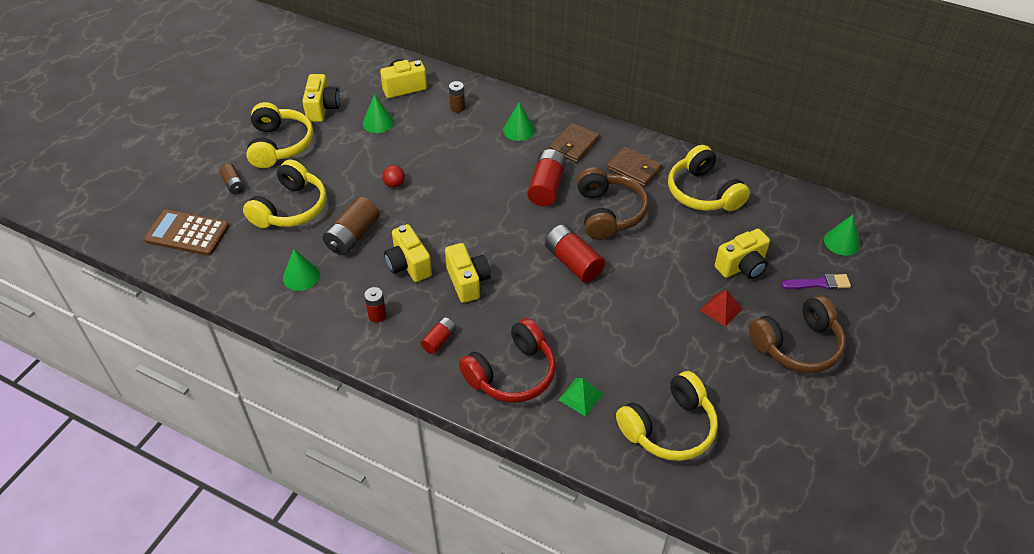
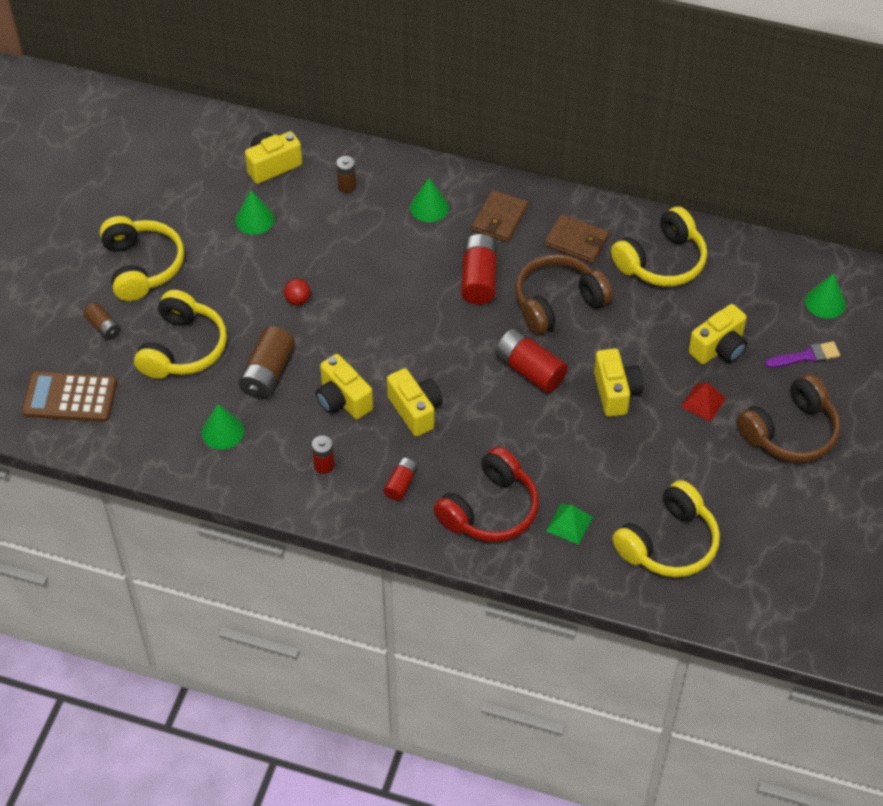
camera: 10 degrees left, 5 degrees up
yellow camera [302,74,340,122] -> yellow camera moved to [594,348,643,417]
brown headphones [577,167,649,240] -> brown headphones turned 105 degrees counterclockwise [515,254,613,335]
yellow headphones [668,145,750,211] -> yellow headphones turned 90 degrees counterclockwise [611,206,707,286]

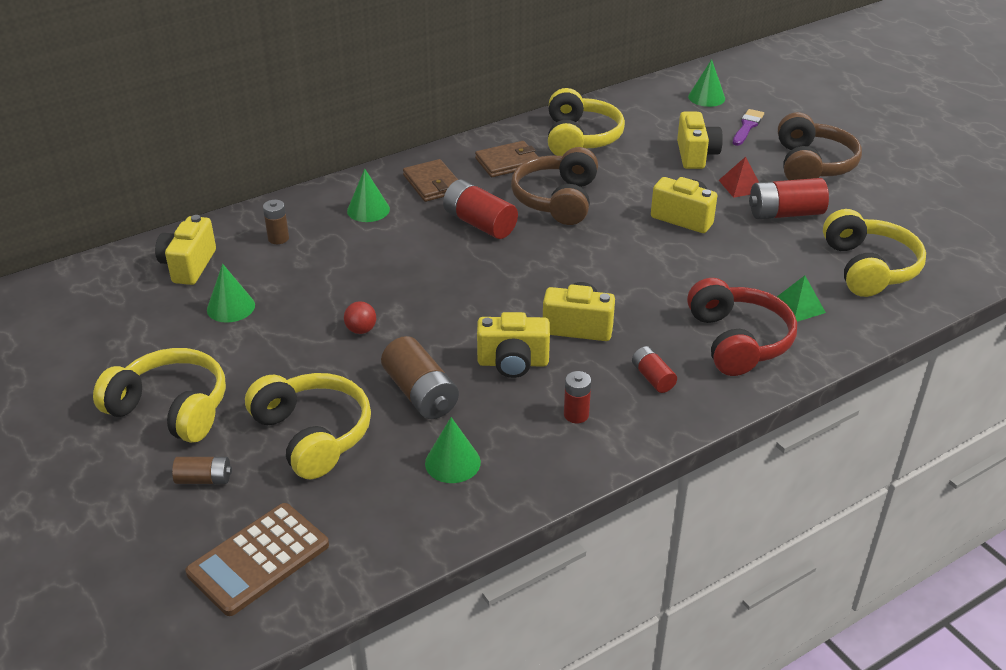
camera: 50 degrees left, 15 degrees down
red battery [495,328,568,393] -> red battery moved to [749,178,829,219]

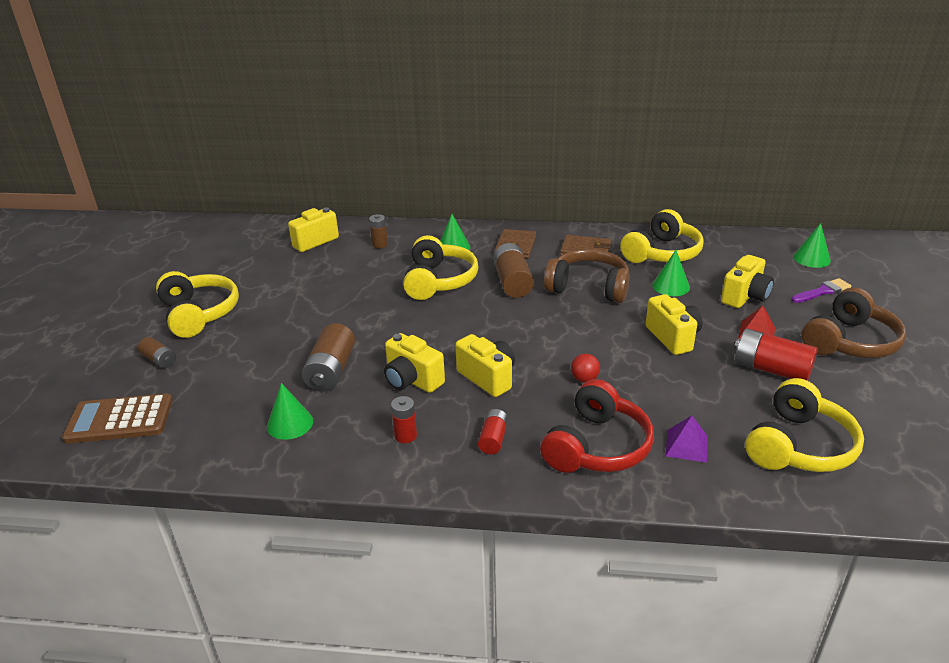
camera: 40 degrees right, 5 degrees down
green cone [207,264,255,323] -> green cone moved to [652,250,690,296]
yellow headphones [245,373,371,479] -> yellow headphones moved to [403,235,478,300]
red ball [344,301,376,334] -> red ball moved to [571,354,600,383]
red battery [443,179,518,239] -> brown battery [493,243,534,298]
brown headphones [511,147,598,225] -> brown headphones turned 60 degrees clockwise [544,249,630,303]
green pyramid [777,276,826,322] -> purple pyramid [666,416,707,463]

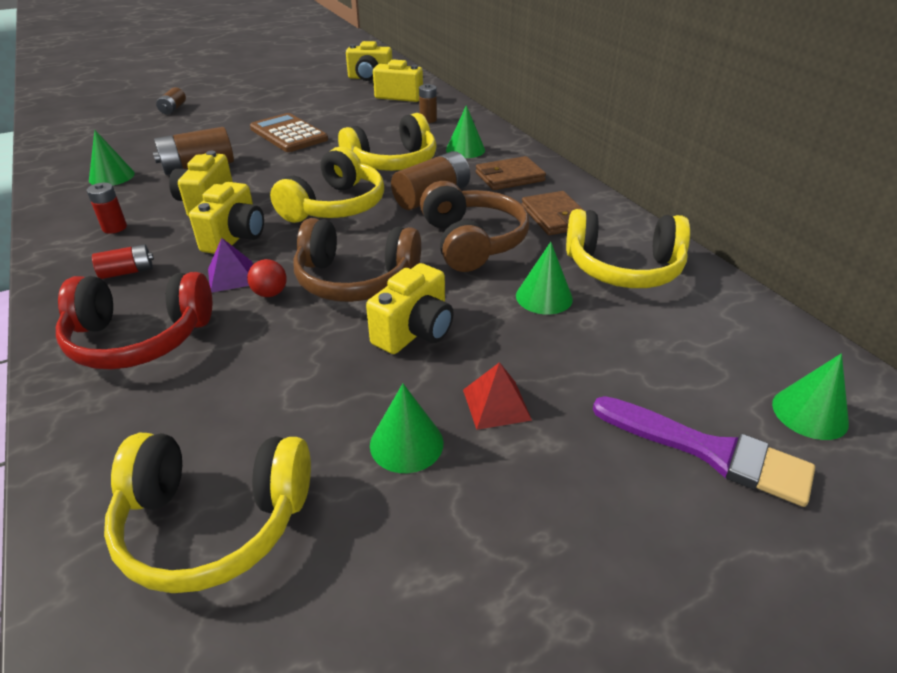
camera: 55 degrees right, 5 degrees up
brown calculator [62,393,173,444] -> brown calculator moved to [250,113,328,152]
yellow headphones [156,271,239,338] -> yellow headphones moved to [270,147,384,223]
purple pyramid [666,416,707,463] -> purple pyramid moved to [208,238,253,293]
yellow camera [721,255,774,308] -> yellow camera moved to [346,41,392,81]
red battery [734,328,818,381] -> green cone [370,384,443,473]
purple brush [791,278,851,303] -> purple brush [593,396,815,507], size x1.56
brown headphones [802,288,906,358] -> brown headphones moved to [293,218,421,302]

